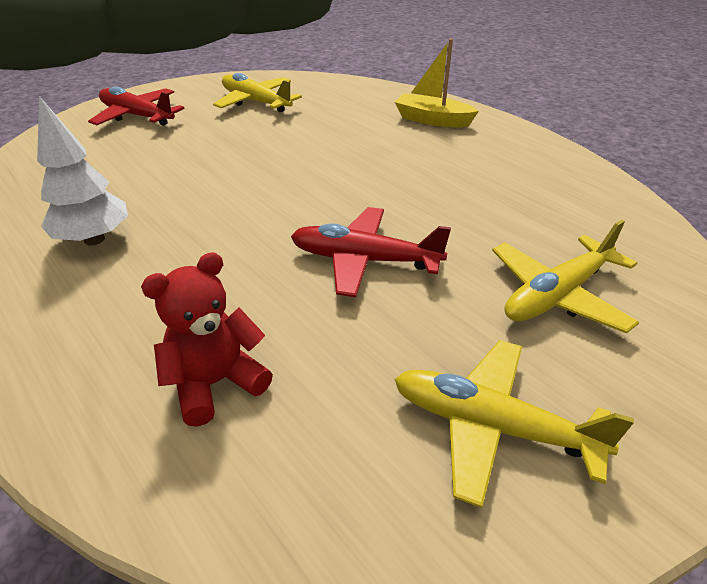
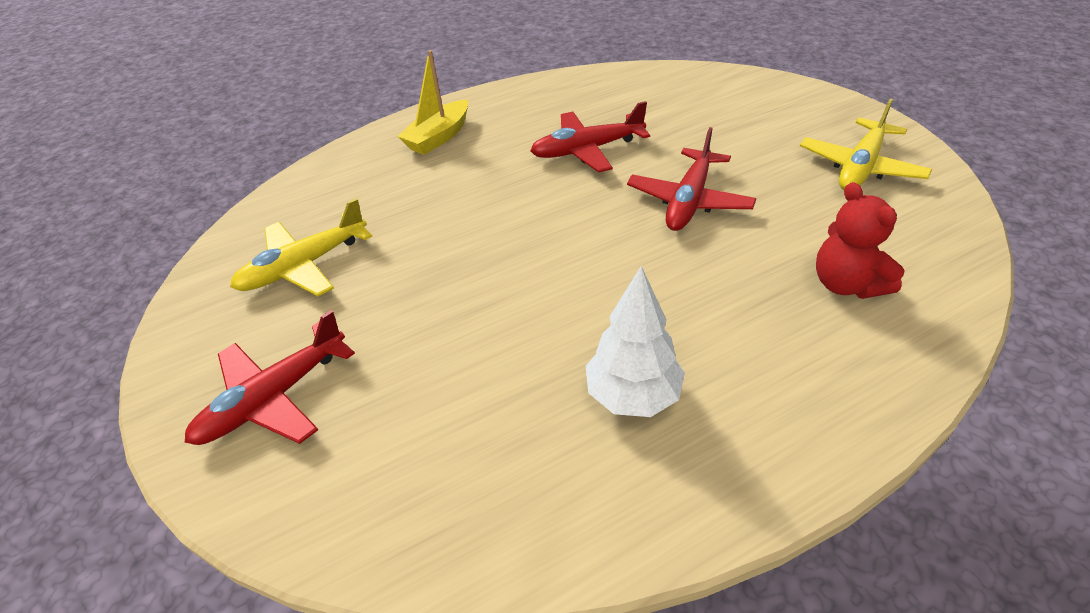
camera: 75 degrees left, 5 degrees up
yellow plane [492,220,639,334] -> none
none -> red plane [530,101,650,172]

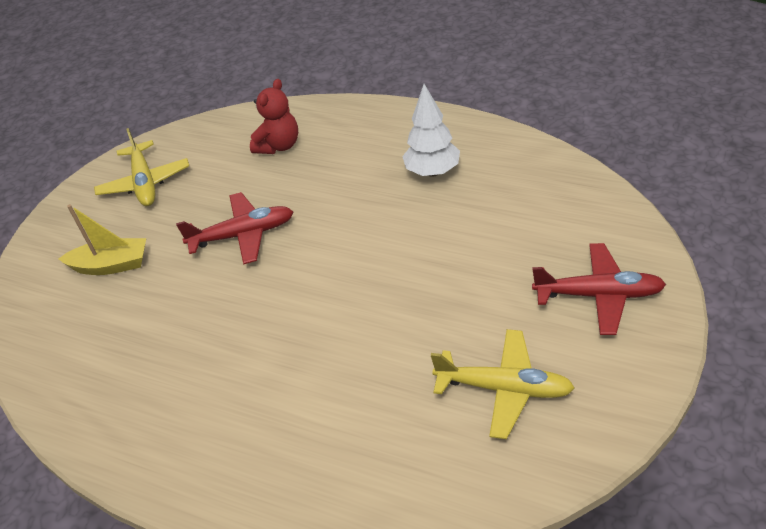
camera: 125 degrees left, 0 degrees up
yellow boat [397,50,468,155] -> yellow boat moved to [59,204,146,275]
red plane [530,101,650,172] -> none
yellow plane [800,99,932,190] -> yellow plane turned 75 degrees clockwise [94,128,189,206]

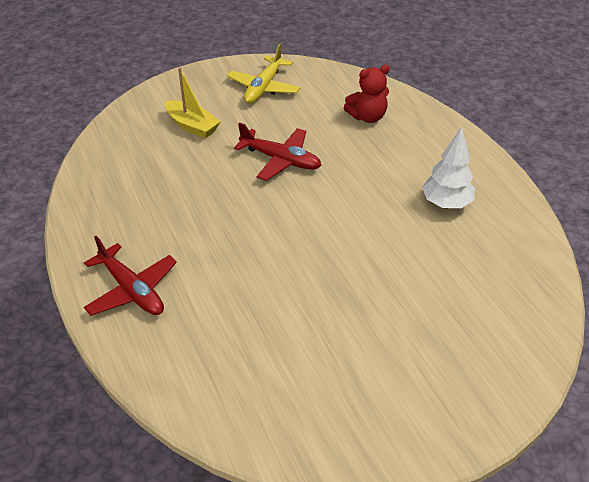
camera: 35 degrees right, 0 degrees up
yellow plane [431,329,575,439] -> none
red plane [532,243,666,335] -> red plane moved to [84,236,177,316]

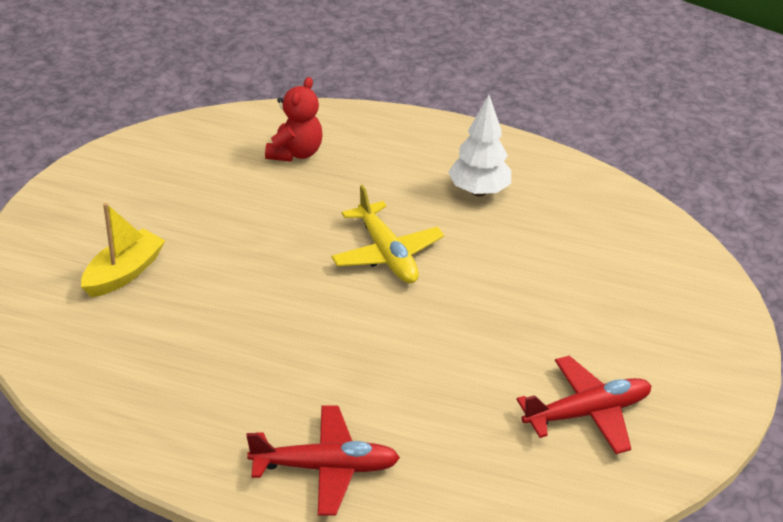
camera: 50 degrees left, 5 degrees down
yellow boat [165,67,221,138] -> yellow boat turned 45 degrees counterclockwise [81,203,166,297]
yellow plane [227,44,300,104] -> yellow plane moved to [331,185,444,284]
red plane [234,122,321,181] -> red plane moved to [516,356,652,454]

